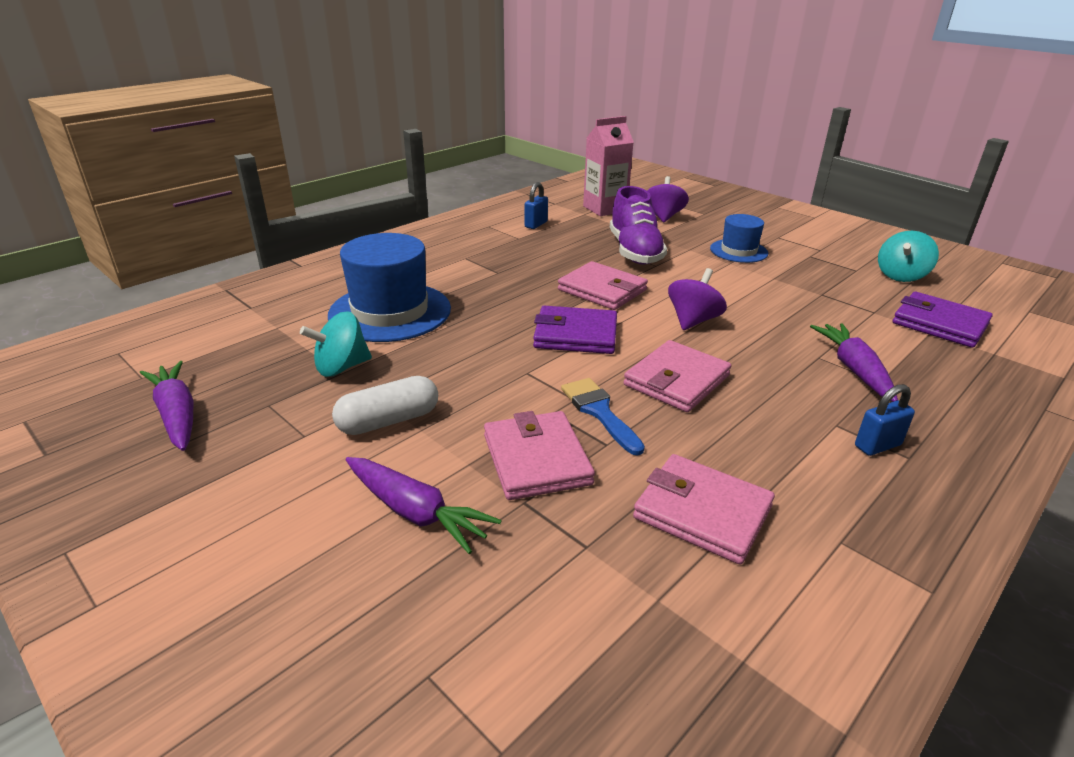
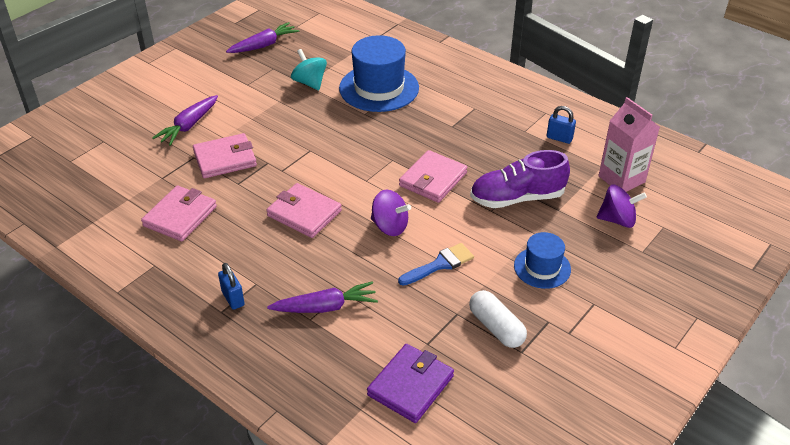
camera: 85 degrees right, 10 degrees up
white capsule [332,376,438,435] -> white capsule moved to [469,290,527,348]
purple wallet [533,306,617,354] -> none
blue brush [561,378,645,455] -> blue brush moved to [398,243,474,286]
turquoise spinning top [878,231,939,282] -> none

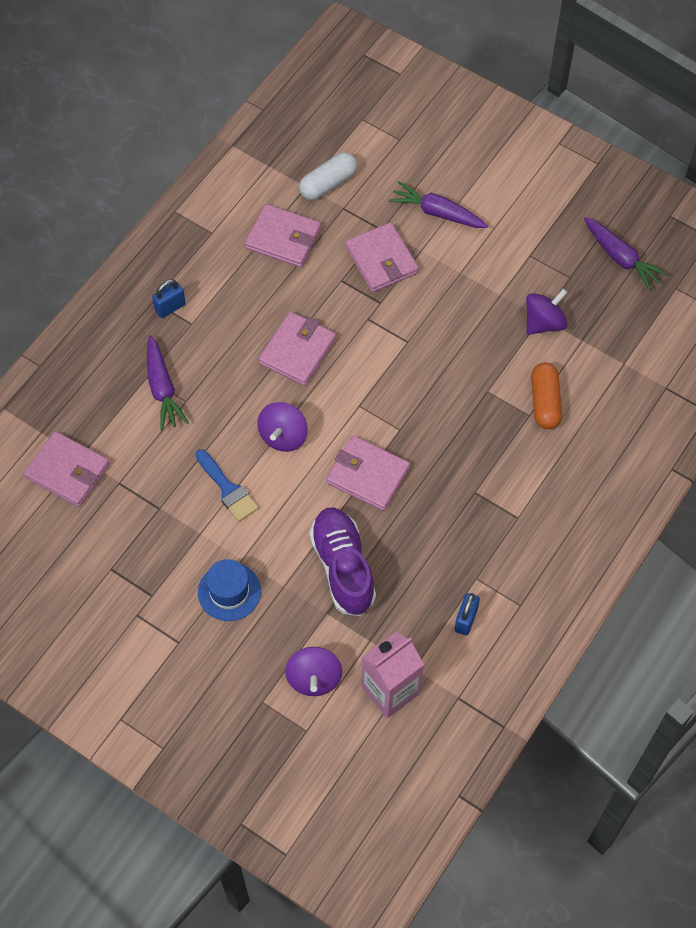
camera: 85 degrees right, 20 degrees up
turquoise spinning top [291,49,327,90] -> purple spinning top [526,289,568,335]
blue hat [339,35,419,112] -> orange capsule [531,362,562,429]
purple wallet [367,344,454,423] -> pink wallet [24,431,110,507]
white capsule [469,290,527,348] -> white capsule moved to [299,152,357,200]

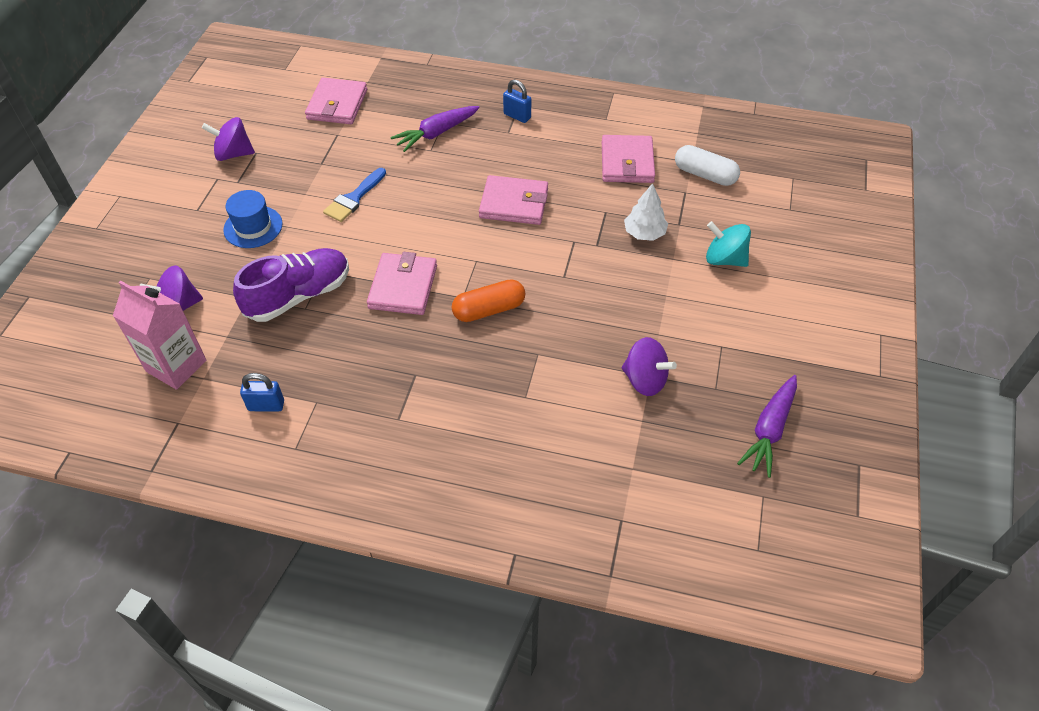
camera: 70 degrees right, 10 degrees down
purple spinning top [257,402,308,452] -> purple spinning top moved to [202,117,255,161]
pink wallet [345,222,419,292] -> white tree [624,183,668,241]
purple carrot [388,181,488,228] -> turquoise spinning top [706,221,751,267]
orange capsule [531,362,562,429] -> orange capsule moved to [452,279,525,322]

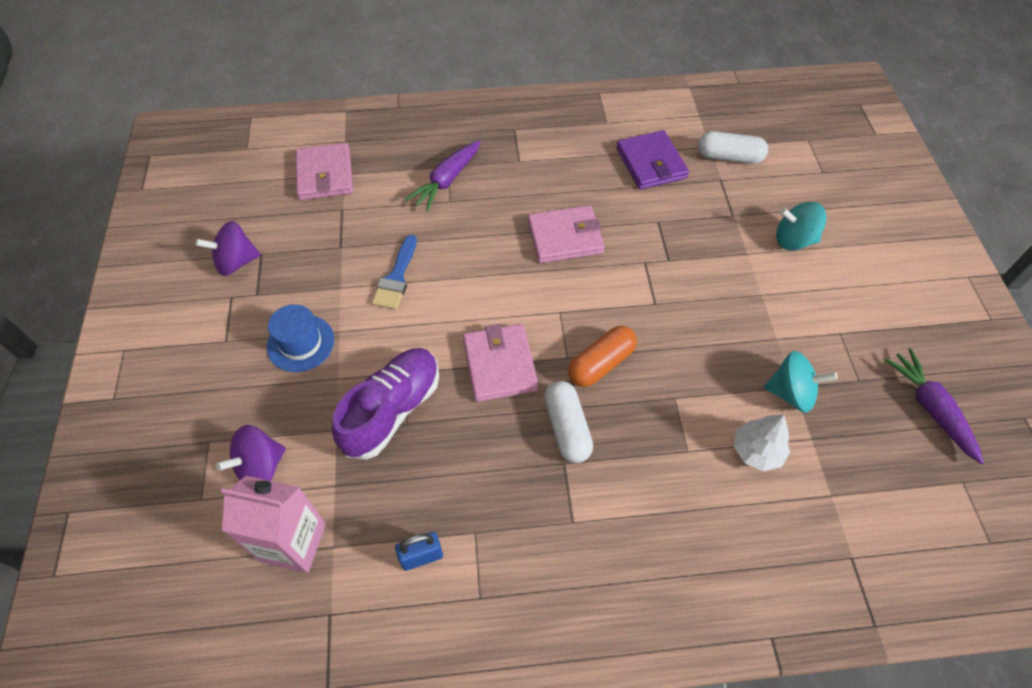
camera: 20 degrees left, 5 degrees up
blue padlock [503,80,531,123] -> none
pink wallet [602,135,655,183] -> purple wallet [616,130,689,190]
purple spinning top [622,337,677,396] -> turquoise spinning top [764,351,838,413]
white tree [624,183,668,241] -> white tree moved to [734,415,790,471]
purple carrot [737,375,797,478] -> purple carrot turned 150 degrees clockwise [884,348,984,464]
none -> white capsule [544,381,593,463]

